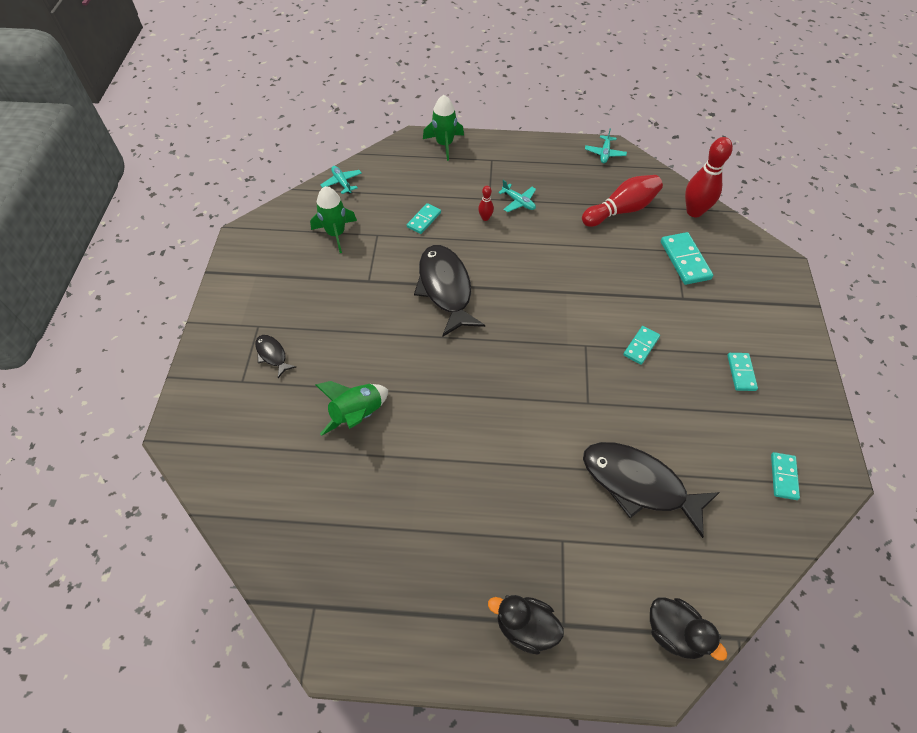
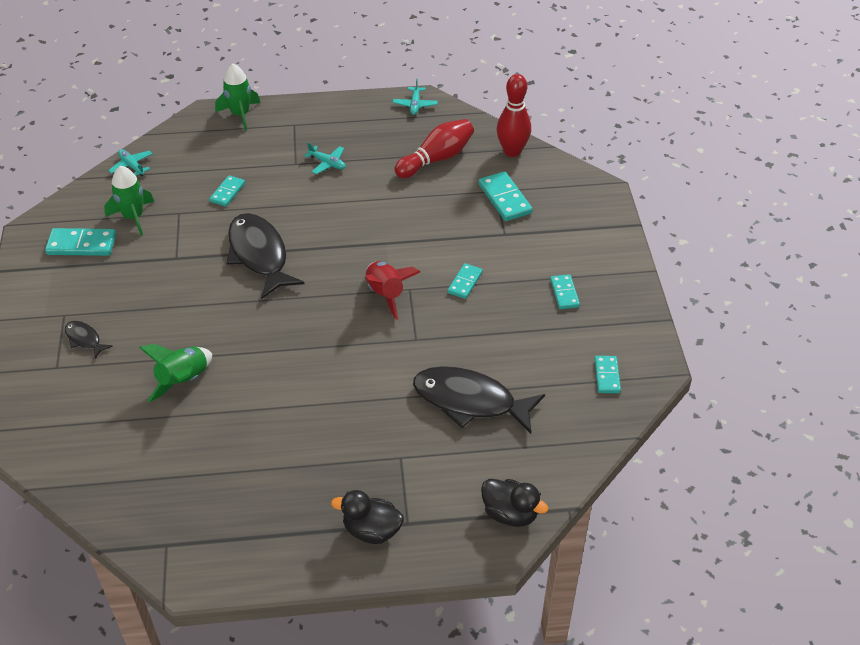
camera: 10 degrees left, 10 degrees down
red bowling pin [478,186,494,221] -> none
none -> turquoise domino [45,228,116,256]
none -> red rocket [365,261,420,320]

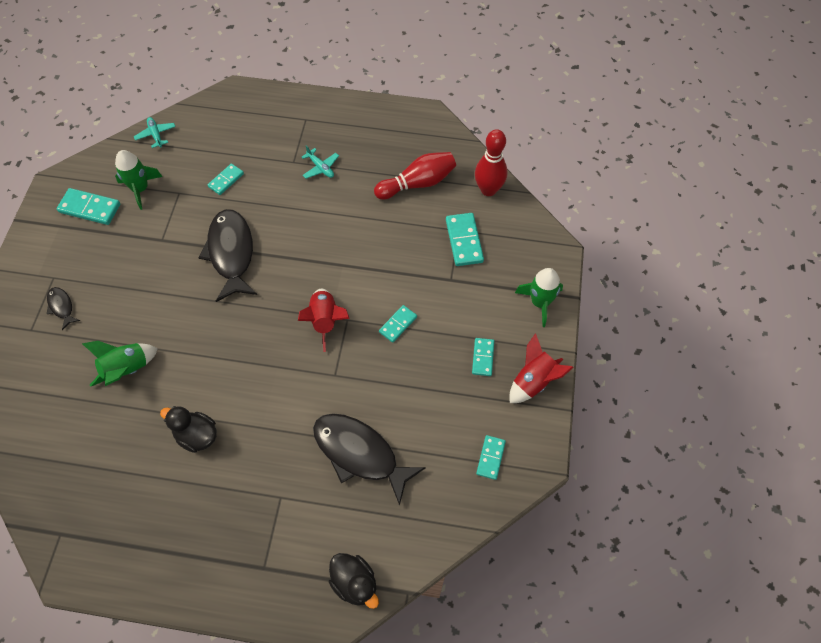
camera: 15 degrees right, 15 degrees up
green rocket [215,64,260,131] -> green rocket moved to [515,268,563,327]
black duck [331,490,404,544] -> black duck moved to [160,406,217,453]
turquoise plane [393,79,438,115] -> none
none -> red rocket [509,333,574,403]

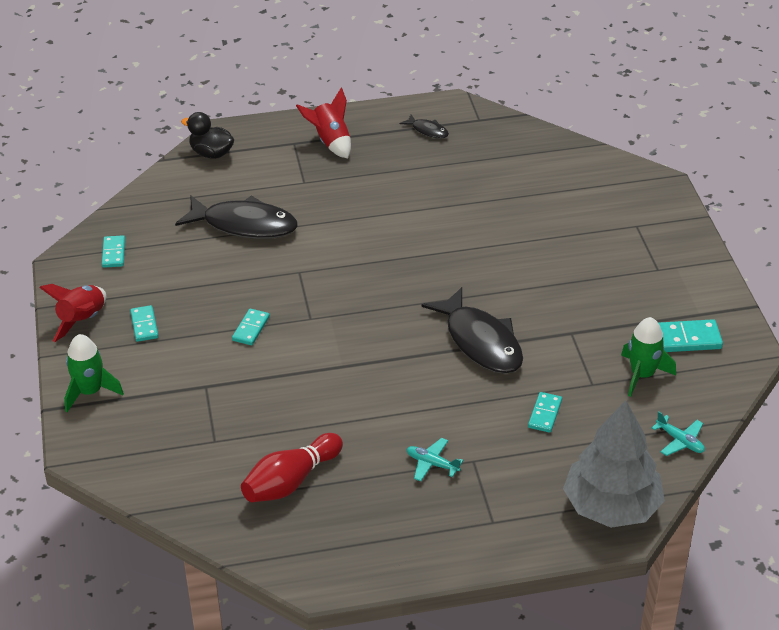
camera: 160 degrees right, 20 degrees down
black fish [47,287,80,330] -> black fish moved to [400,114,449,139]
green rocket [82,341,158,387] -> none
black duck [160,406,217,453] -> none
red rocket [298,288,350,352] -> red rocket moved to [296,88,351,158]
turquoise domino [446,213,484,266] -> none
red bowling pin [475,129,508,196] -> none
none -> grey tree [563,401,665,528]

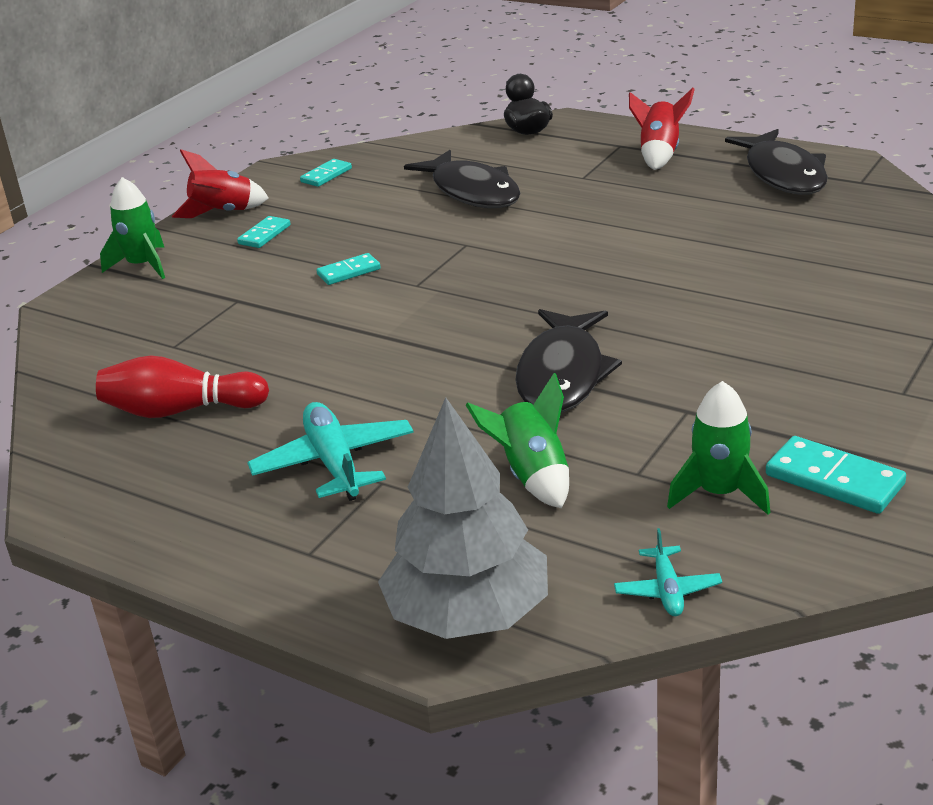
camera: 45 degrees right, 10 degrees down
black fish [400,114,449,139] -> black fish [725,129,828,195], size x2.17
turquoise plane [406,438,463,481] -> turquoise plane [247,402,414,501], size x1.83
turquoise domino [528,392,562,433] -> green rocket [466,373,569,508]

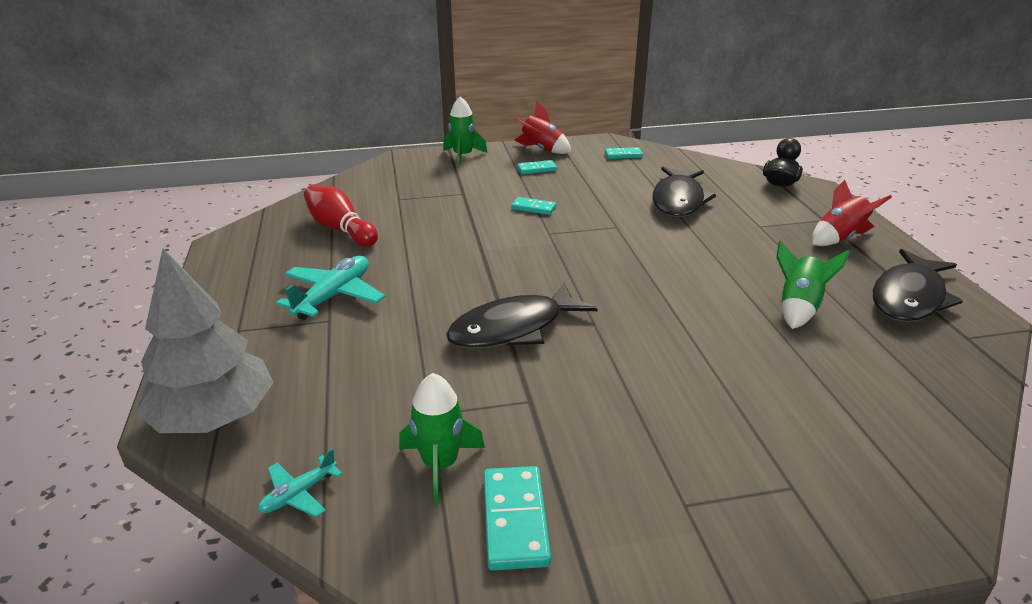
camera: 45 degrees right, 0 degrees up
green rocket [466,373,569,508] -> green rocket moved to [776,241,850,329]

